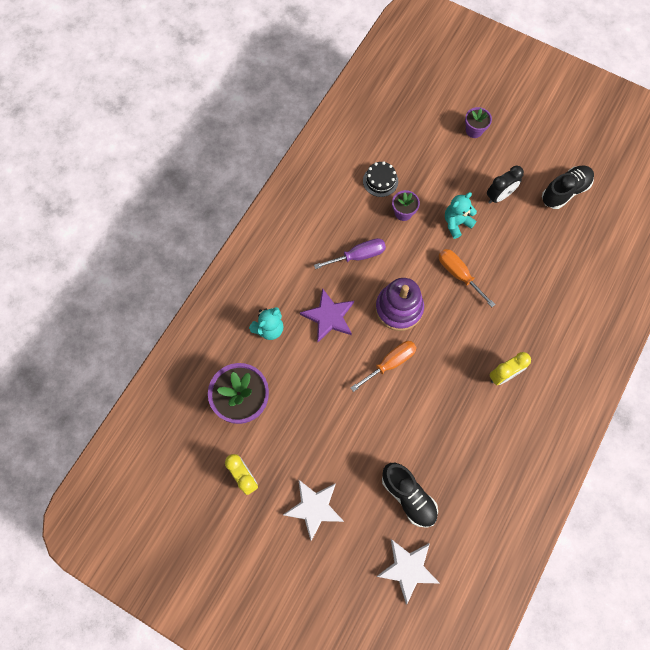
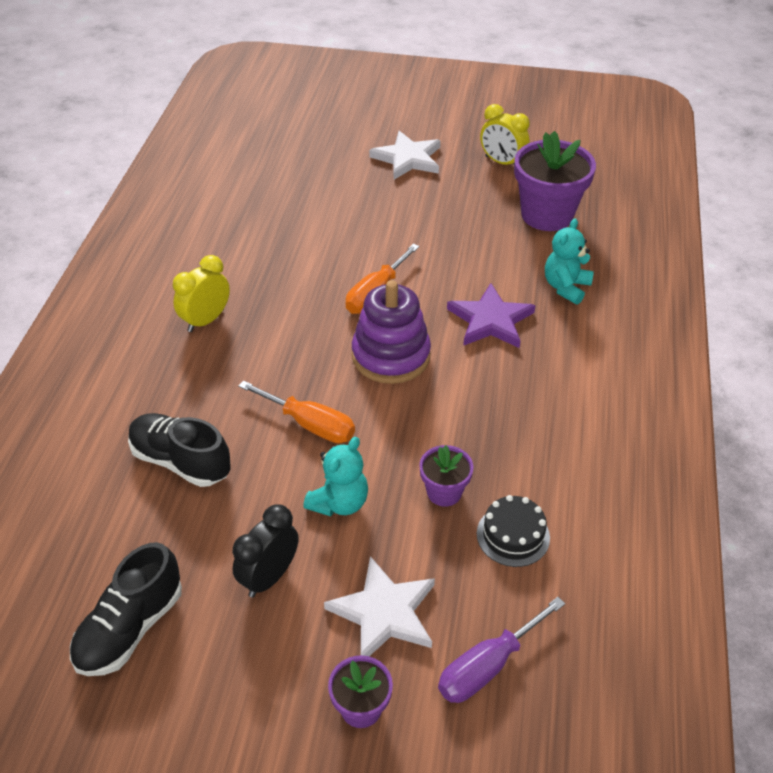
camera: 160 degrees right, 25 degrees down
purple screwdriver [314,238,386,269] -> purple screwdriver moved to [438,597,565,703]
white star [376,539,439,605] -> white star moved to [324,556,435,656]
black shoe [382,463,438,528] -> black shoe moved to [128,413,231,487]

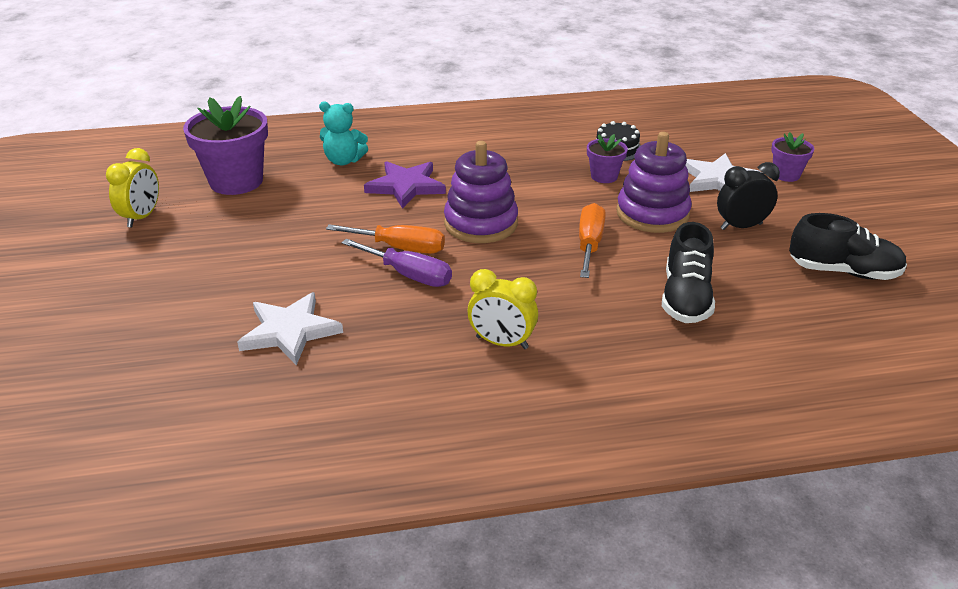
camera: 110 degrees left, 10 degrees down
black clock [233,504,298,598] -> black clock turned 150 degrees clockwise [717,162,780,230]
turquoise teddy bear [303,437,368,516] -> purple stacking toy [616,132,692,233]
white star [369,131,441,180] -> white star moved to [237,292,343,366]
purple screwdriver [438,597,565,703] -> purple screwdriver moved to [341,239,452,287]

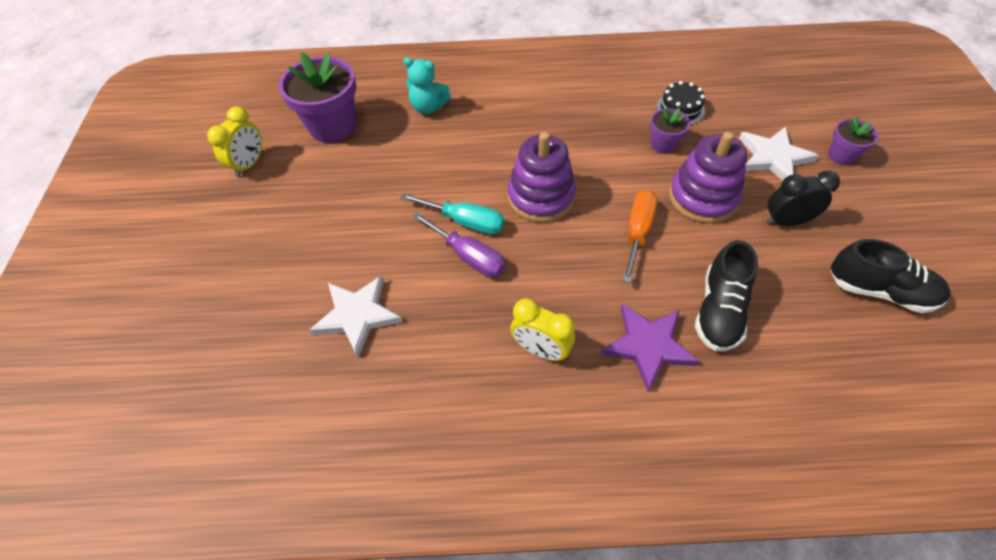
camera: 10 degrees right, 20 degrees up
orange screwdriver [326,224,445,254] -> turquoise screwdriver [400,193,504,234]
purple star [364,161,446,209] -> purple star moved to [601,304,700,391]

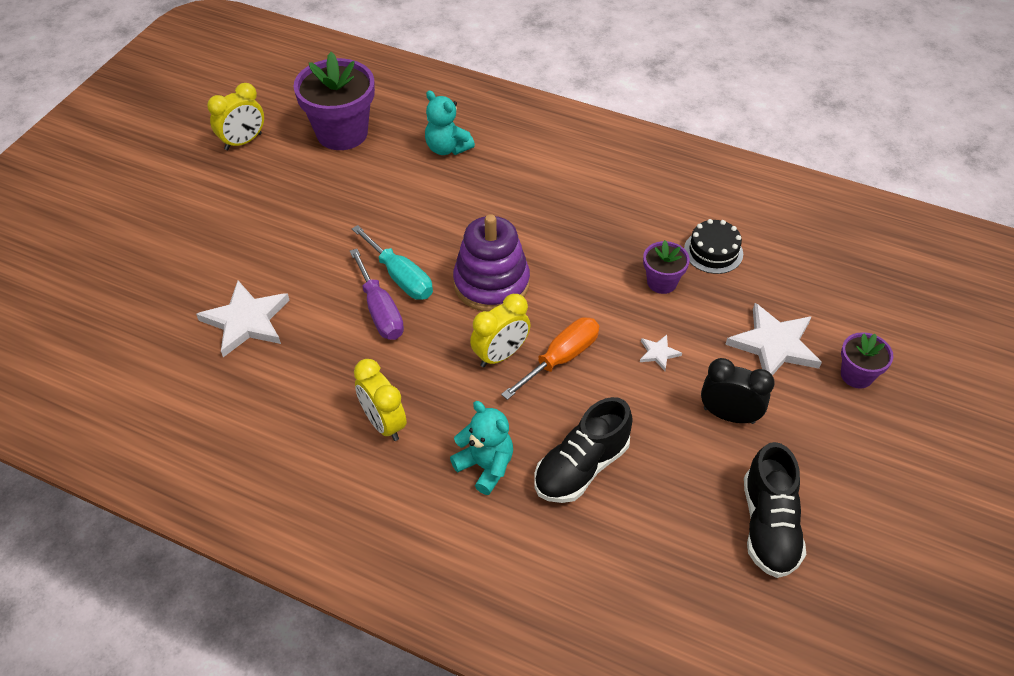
camera: 25 degrees right, 5 degrees down
purple star [601,304,700,391] -> turquoise teddy bear [450,401,513,495]
purple stacking toy [669,132,747,223] -> white star [640,335,682,371]
black shoe [831,239,951,313] -> black shoe turned 45 degrees clockwise [744,442,806,578]
none -> yellow clock [470,294,531,367]

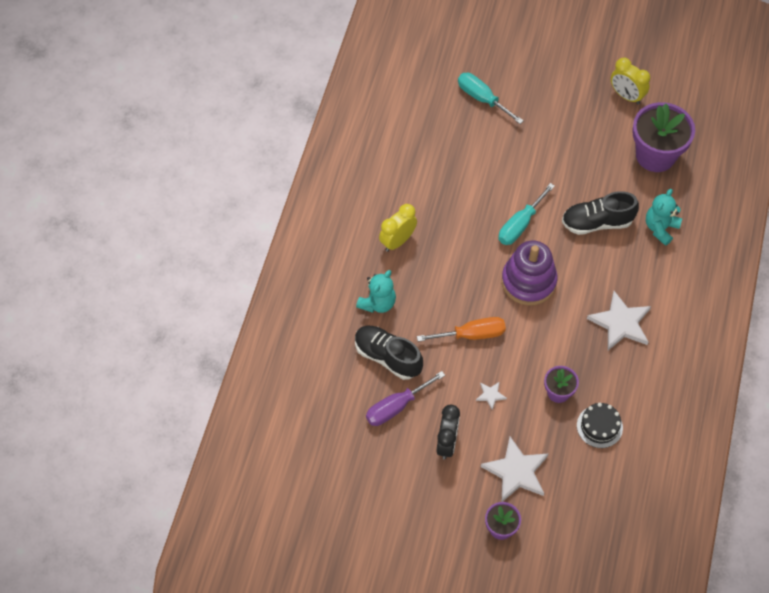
camera: 80 degrees right, 10 degrees up
white star [196,281,289,357] -> white star moved to [587,291,651,350]
purple screwdriver [350,249,404,340] -> purple screwdriver moved to [366,371,445,426]
yellow clock [470,294,531,367] -> none
orange screwdriver [501,317,599,400] -> orange screwdriver turned 45 degrees counterclockwise [417,317,506,342]
black shoe [744,442,806,578] -> black shoe moved to [562,191,639,235]
none -> turquoise screwdriver [458,73,524,124]

